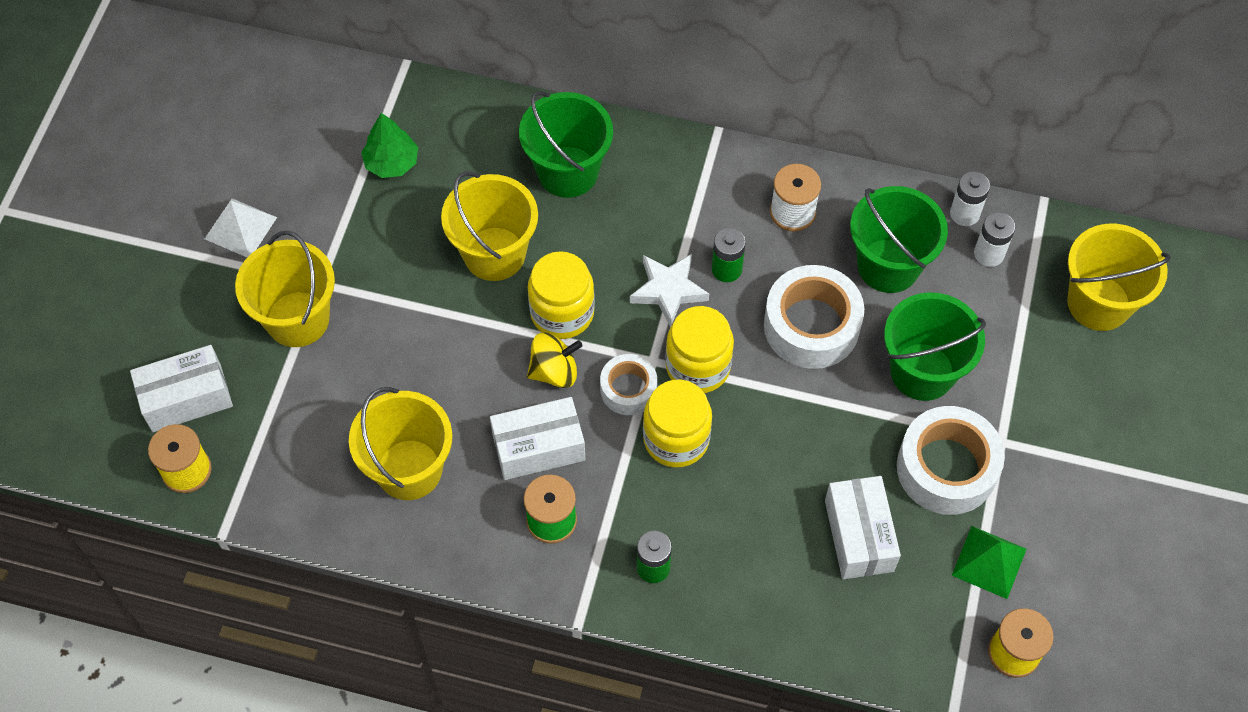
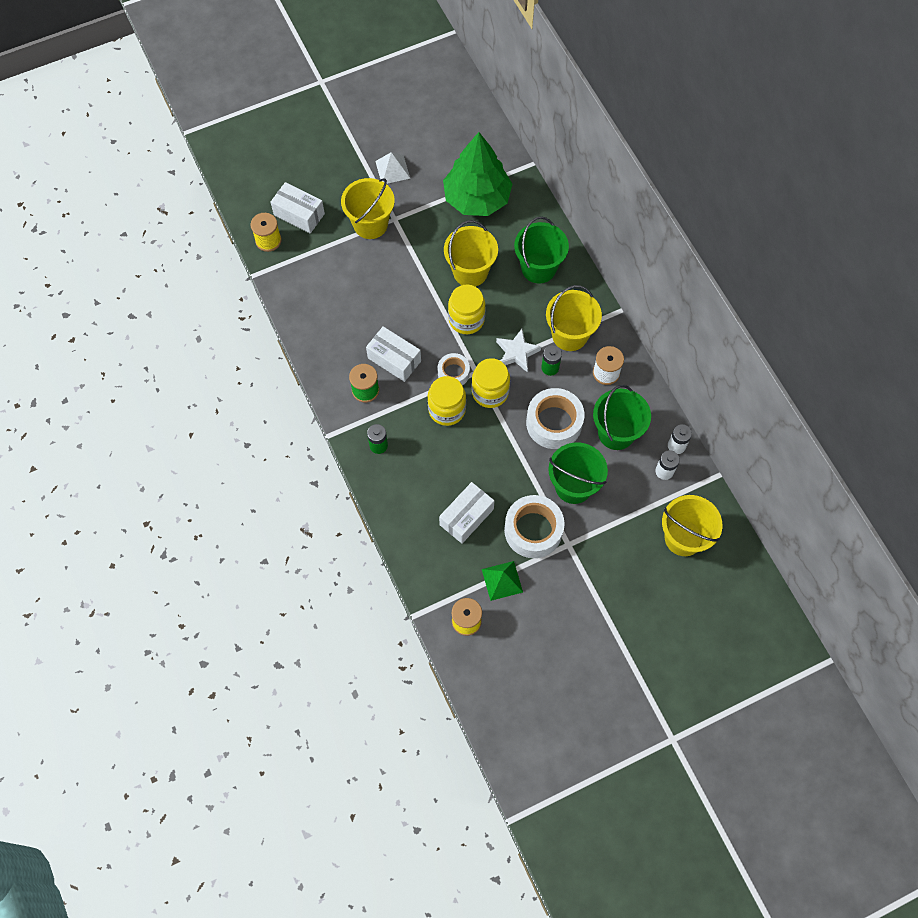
camera: 50 degrees right, 5 degrees up
yellow bucket [349,387,452,500] -> yellow bucket moved to [546,285,602,351]
green tree [361,113,418,178] -> green tree [443,132,512,216], size x2.14
yellow spinning top [527,333,583,388] -> none

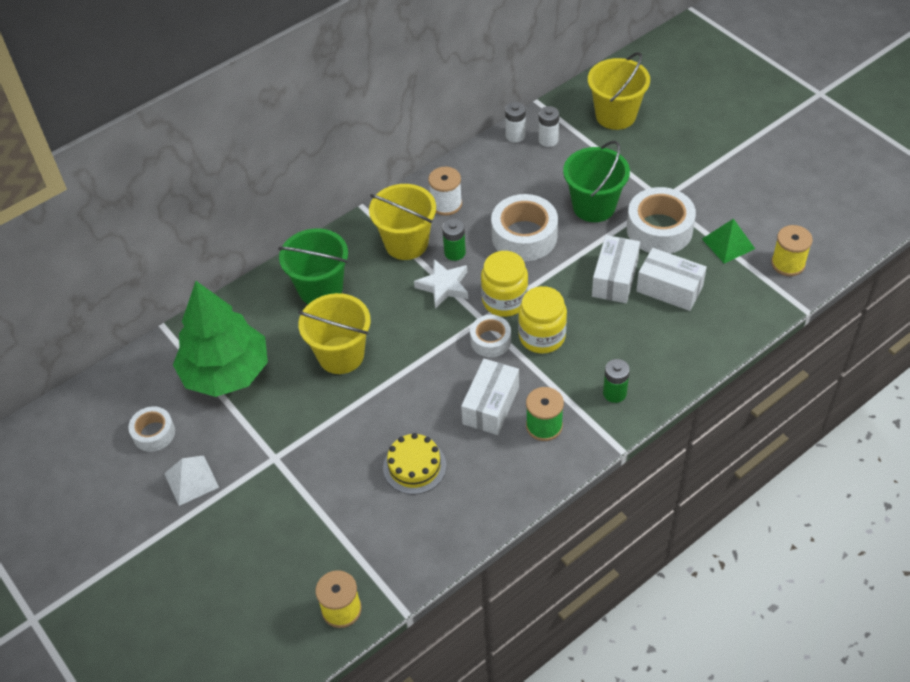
camera: 100 degrees left, 15 degrees down
white box [271,182,325,234] -> white box moved to [592,235,640,303]
yellow bucket [341,178,395,239] -> none
yellow jar [448,285,485,334] -> none
green bucket [593,385,651,450] -> none
none -> white tape [128,406,175,452]
none -> yellow cake [383,433,446,494]

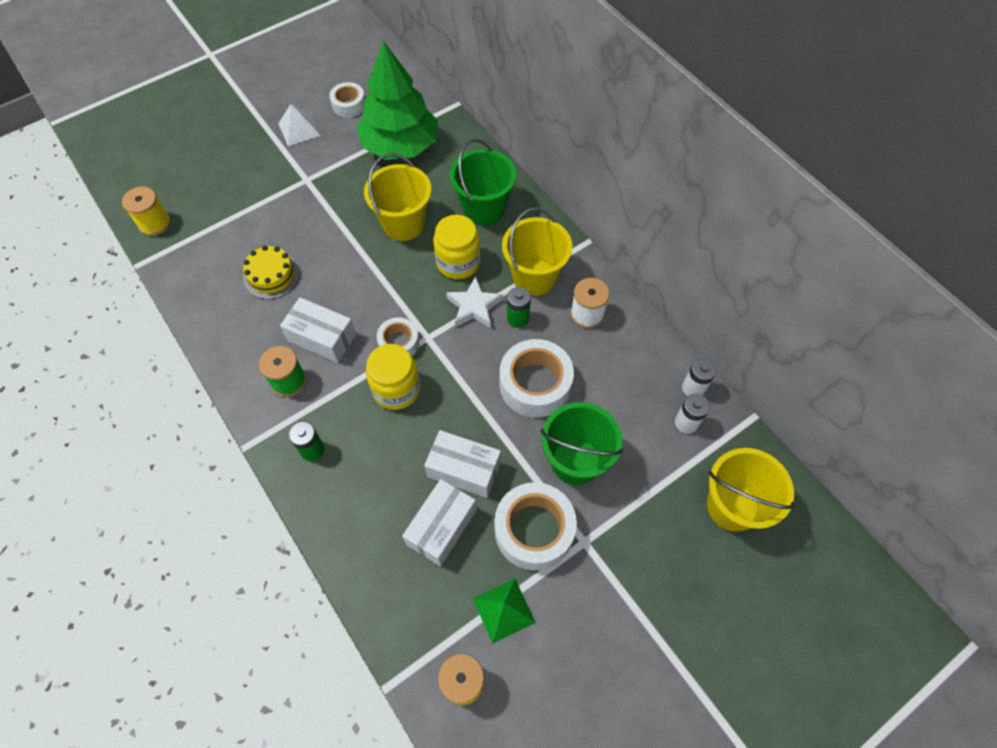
camera: 90 degrees right, 10 degrees up
yellow jar [481,251,528,317] -> yellow jar moved to [433,215,480,279]

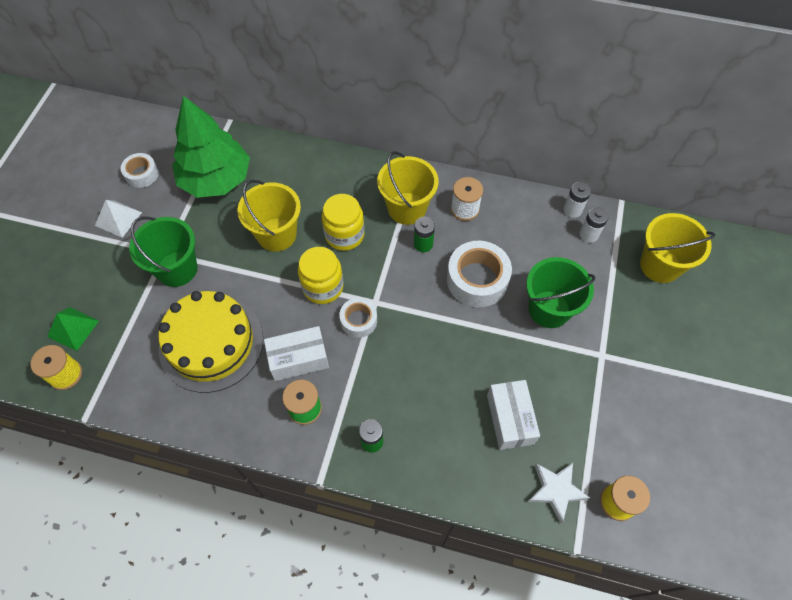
camera: 40 degrees left, 0 degrees up
yellow cake [243,246,300,299] -> yellow cake [158,291,263,393], size x1.90
yellow jar [366,344,420,410] -> yellow jar moved to [298,247,344,304]
white box [424,430,501,498] -> none
white star [446,276,503,328] -> white star moved to [528,463,590,523]
green bucket [450,139,516,225] -> green bucket moved to [129,217,198,287]
green pyramid [473,579,536,644] -> green pyramid moved to [47,307,99,351]
white tape [495,482,577,571] -> none

